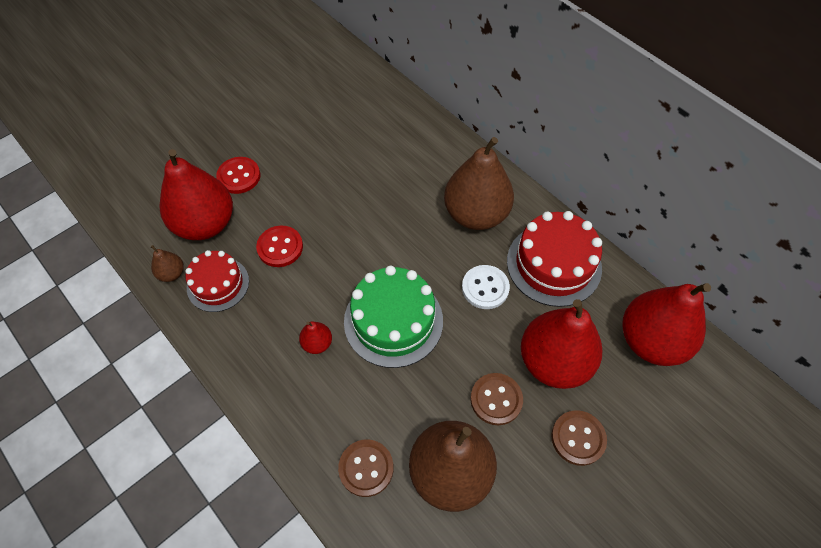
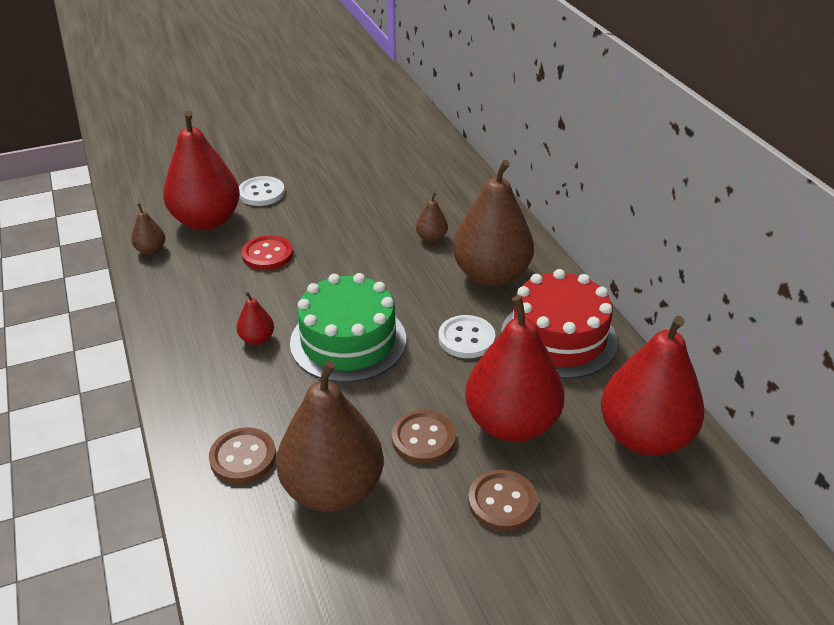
camera: 20 degrees right, 20 degrees down
red cake [185,250,249,312] -> none
red button [216,157,260,194] -> white button [239,176,285,206]
none -> brown pear [416,192,448,243]

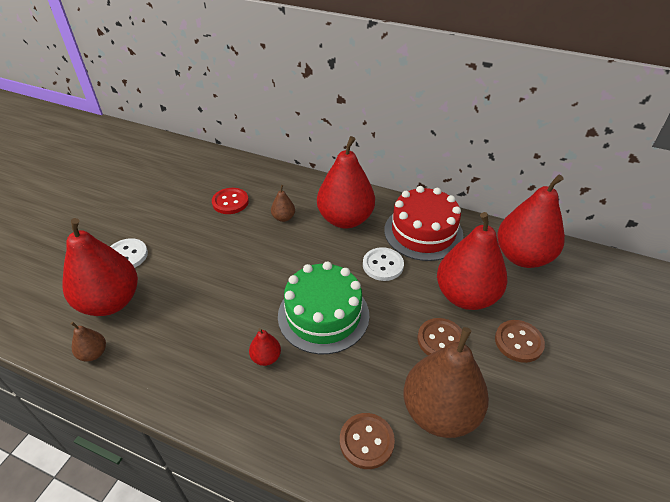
camera: 45 degrees left, 5 degrees up
red button [242,235,293,270] -> red button moved to [212,188,249,214]
brown pear [453,160,534,286] -> red pear [317,136,375,228]

